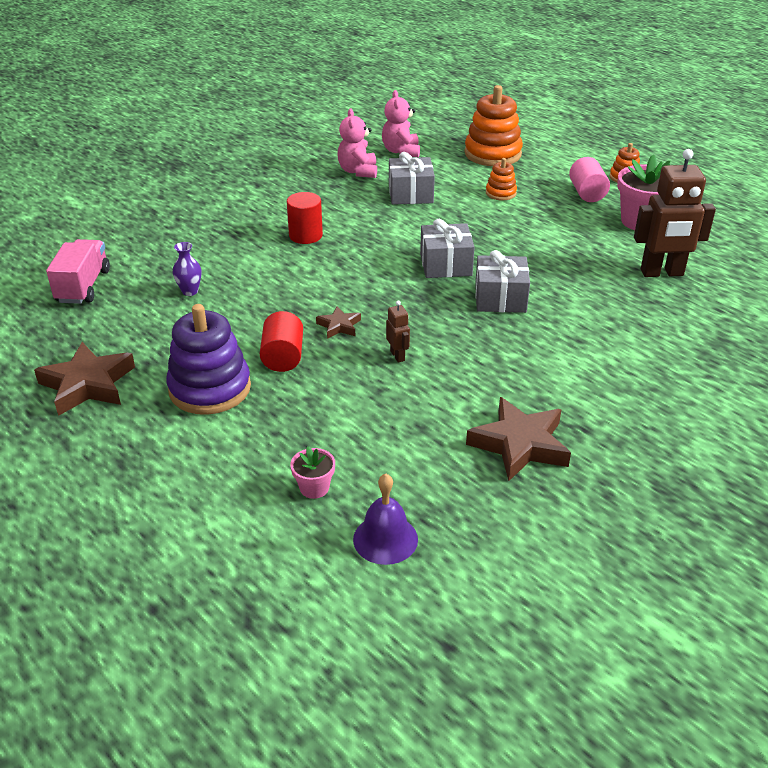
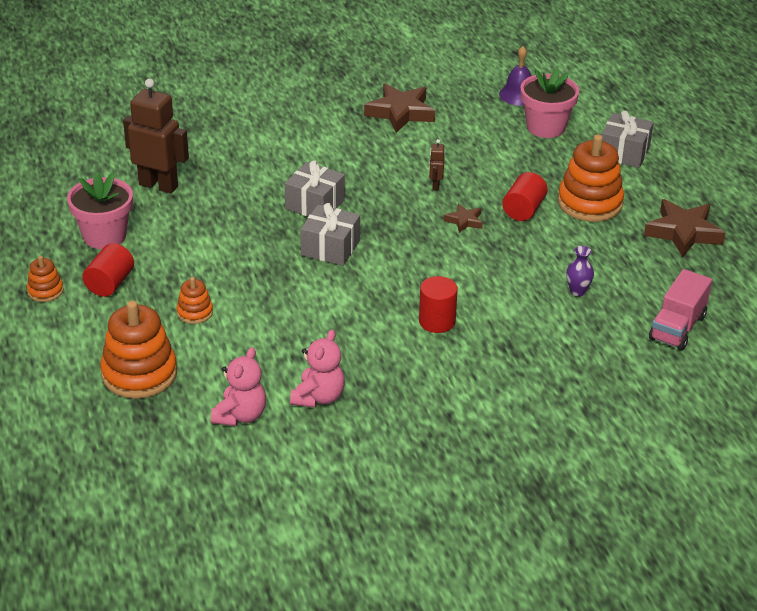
camera: 155 degrees left, 0 degrees up
purple stacking toy [166,304,251,415] -> orange stacking toy [558,134,624,222]
pink flower pot [290,446,335,499] -> pink flower pot [520,69,579,138], size x1.98
grey gift [389,152,435,205] -> grey gift moved to [601,111,654,168]
pink cylinder [569,157,610,202] -> red cylinder [83,243,134,297]

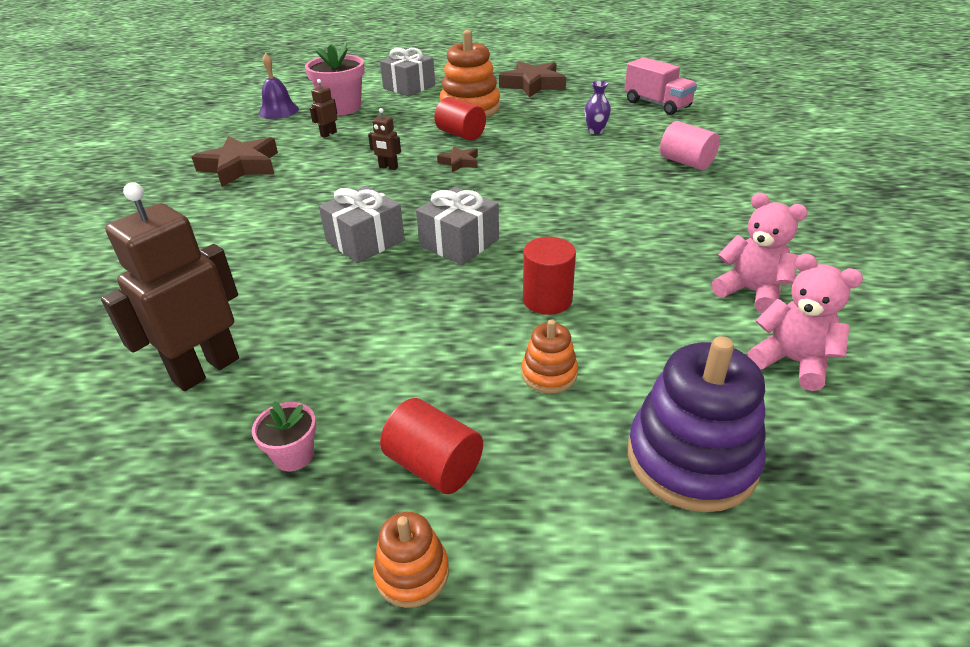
camera: 70 degrees left, 0 degrees up
pink flower pot [67,172,133,249] -> pink flower pot [252,401,316,471], size x0.51
orange stacking toy [100,300,177,399] -> purple stacking toy [628,336,766,512]
red cylinder [419,276,458,333] -> red cylinder moved to [523,237,576,315]
none -> brown robot [310,79,337,138]
none -> pink cylinder [660,121,720,170]

